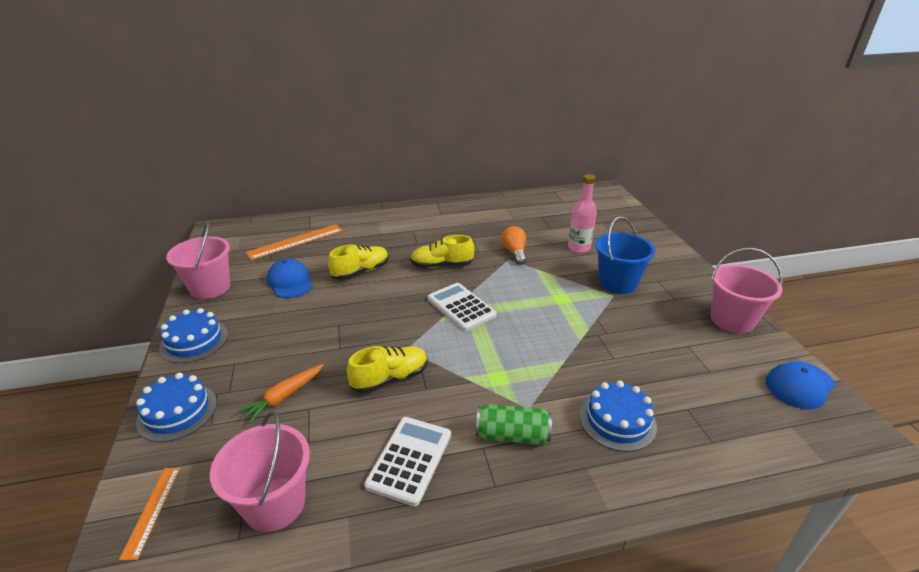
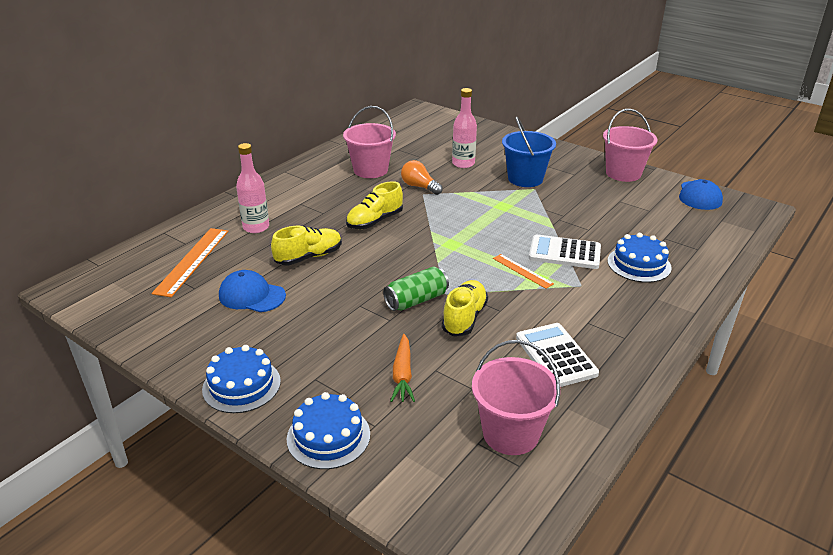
camera: 40 degrees left, 0 degrees up
orange ruler [119,468,180,560] -> orange ruler moved to [493,254,554,289]
pink bucket [166,222,230,299] -> pink bucket moved to [343,106,396,178]
yellow shoe [328,245,389,280] -> yellow shoe turned 45 degrees clockwise [271,226,342,265]
white calculator [427,283,497,331] -> white calculator moved to [529,235,601,269]
green can [476,404,552,445] -> green can moved to [383,267,449,311]
none -> pink bottle [236,143,269,233]

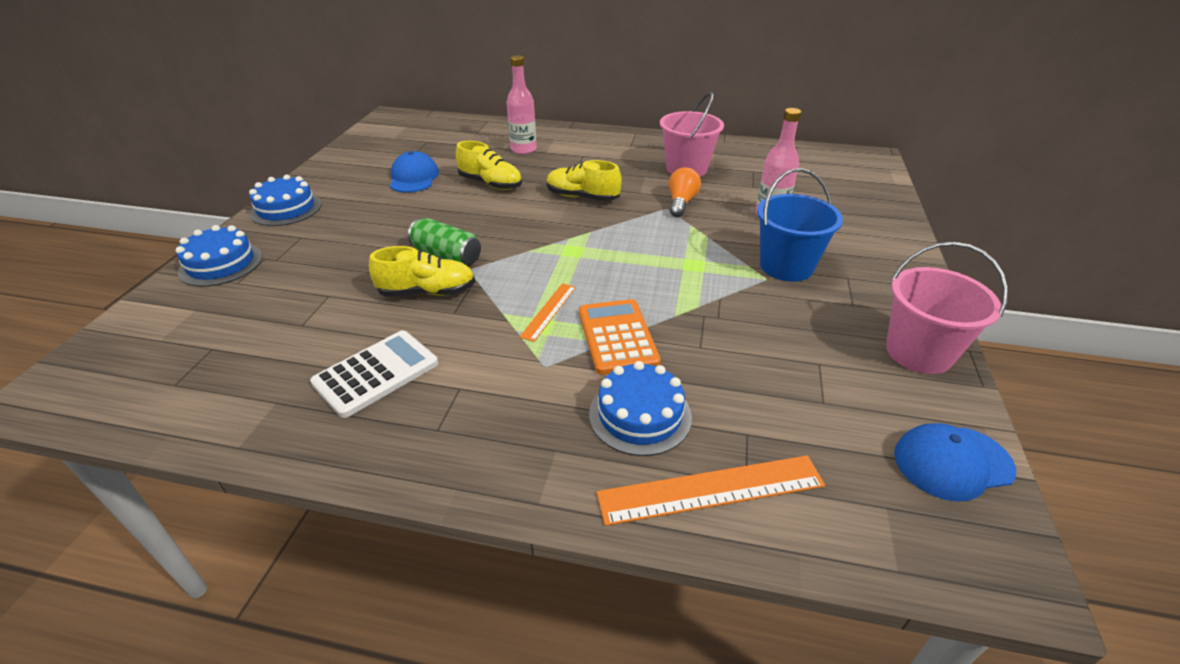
camera: 65 degrees right, 5 degrees up
orange ruler [152,228,228,297] -> orange ruler moved to [597,455,825,526]
orange carrot [390,334,415,402] -> none
pink bucket [472,340,561,455] -> none
white calculator [529,235,601,269] -> orange calculator [579,299,661,375]

